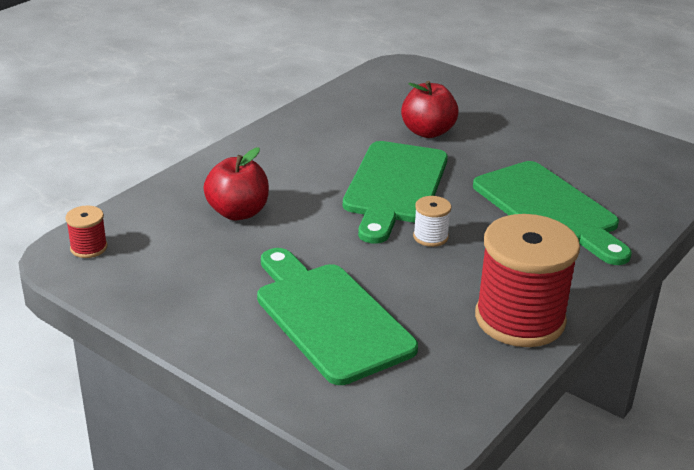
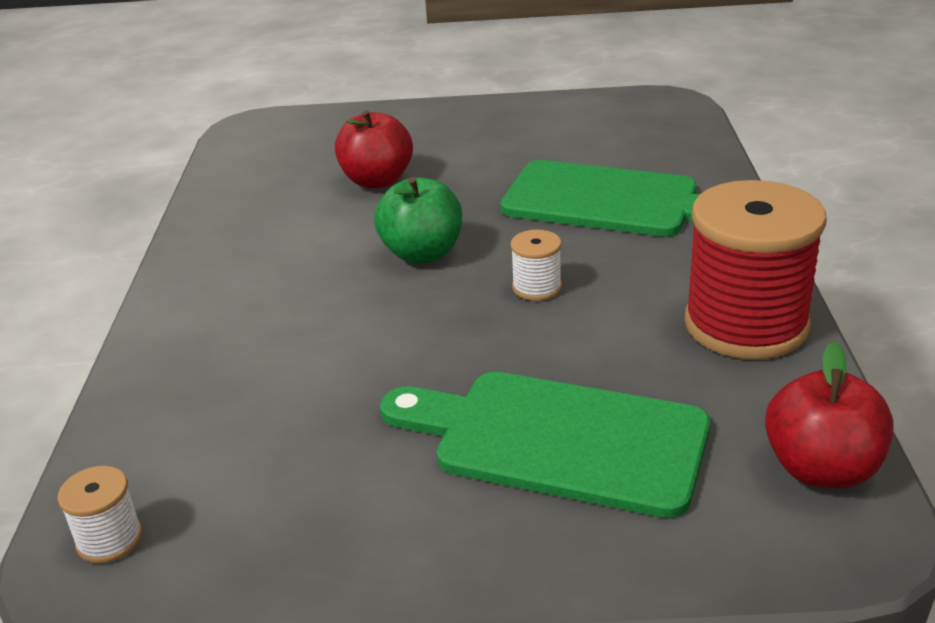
camera: 35 degrees left, 0 degrees up
red spool [65,206,107,258] -> white spool [58,466,143,564]
red apple [204,147,269,220] -> red apple moved to [765,342,894,488]
green cutting board [343,141,448,244] -> green apple [374,177,462,264]

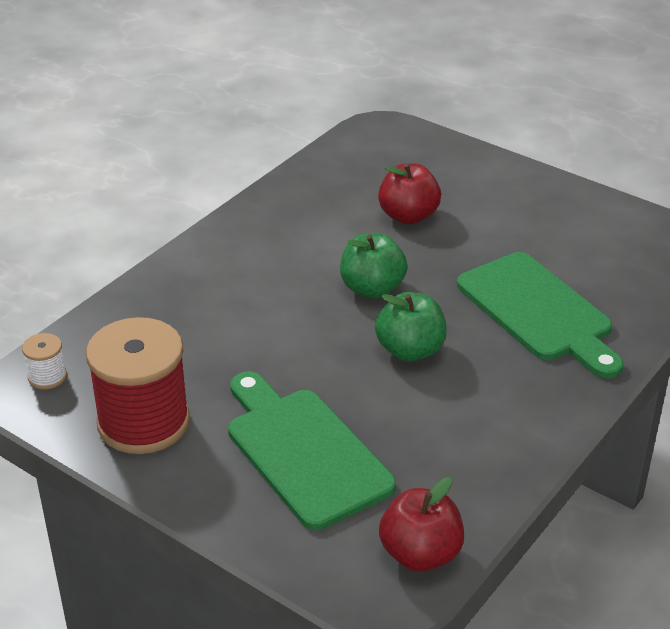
camera: 35 degrees right, 5 degrees up
white spool [511,230,562,301] -> green apple [375,292,447,362]
red spool [684,180,827,360] -> red spool moved to [86,317,190,454]

